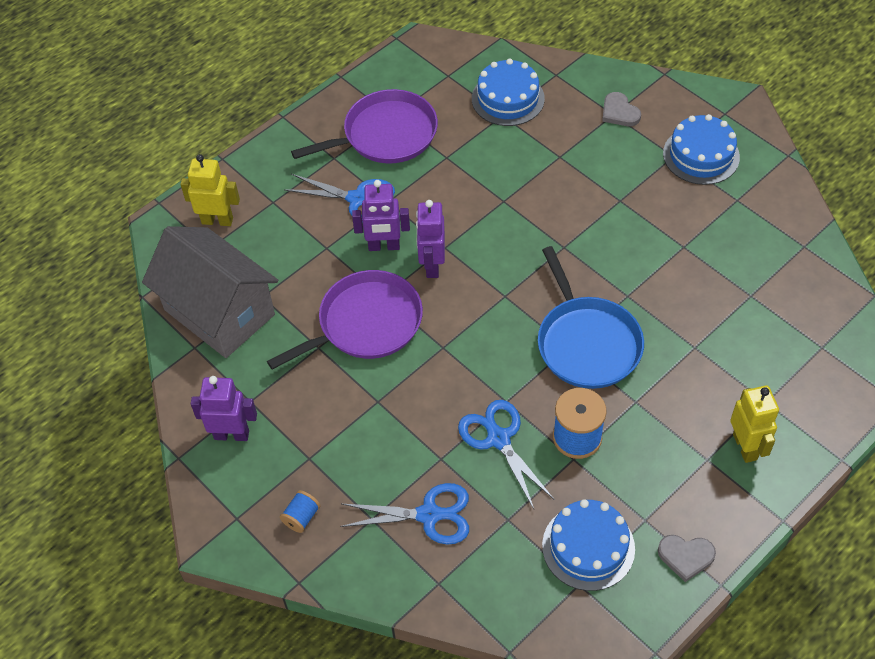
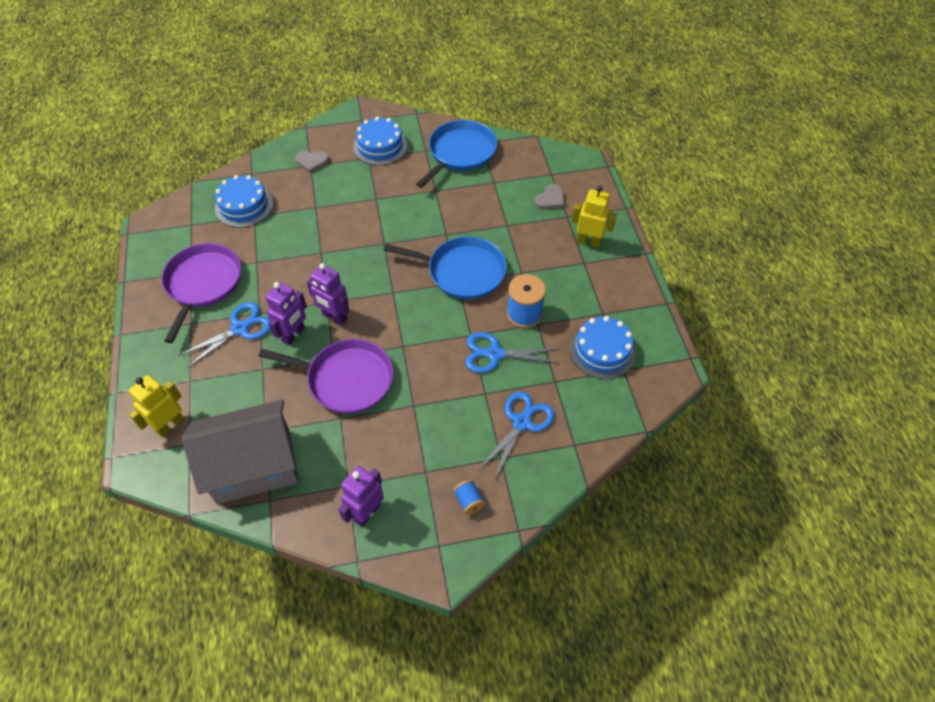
camera: 60 degrees left, 0 degrees up
purple pan [267,270,423,370] -> purple pan turned 105 degrees clockwise [258,339,393,414]
grey heart [658,535,716,582] -> grey heart moved to [534,184,564,210]
none -> blue pan [416,120,497,188]

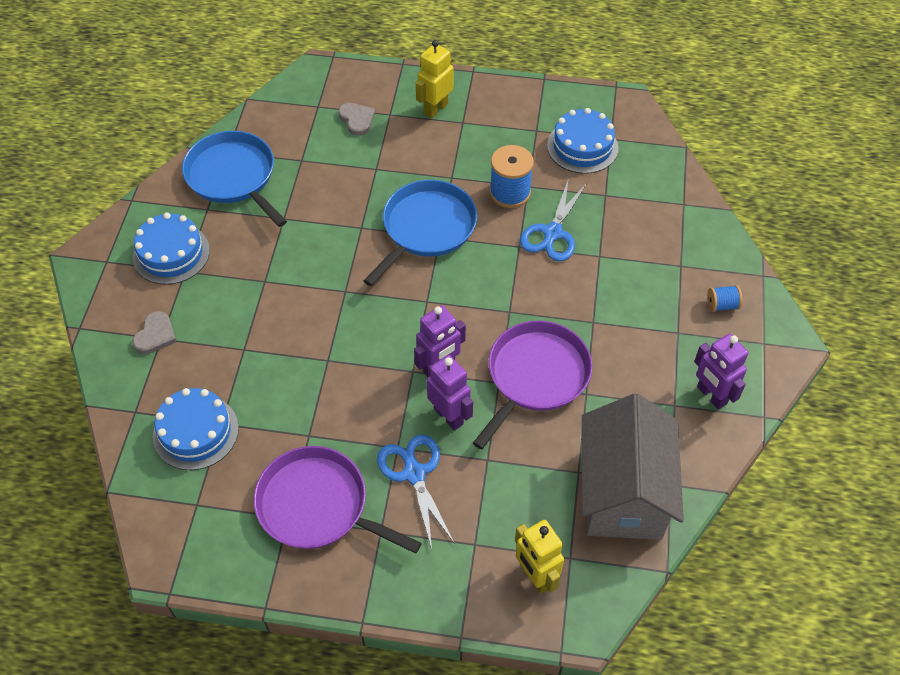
camera: 70 degrees left, 0 degrees up
blue scissors [478,391,555,480] -> none

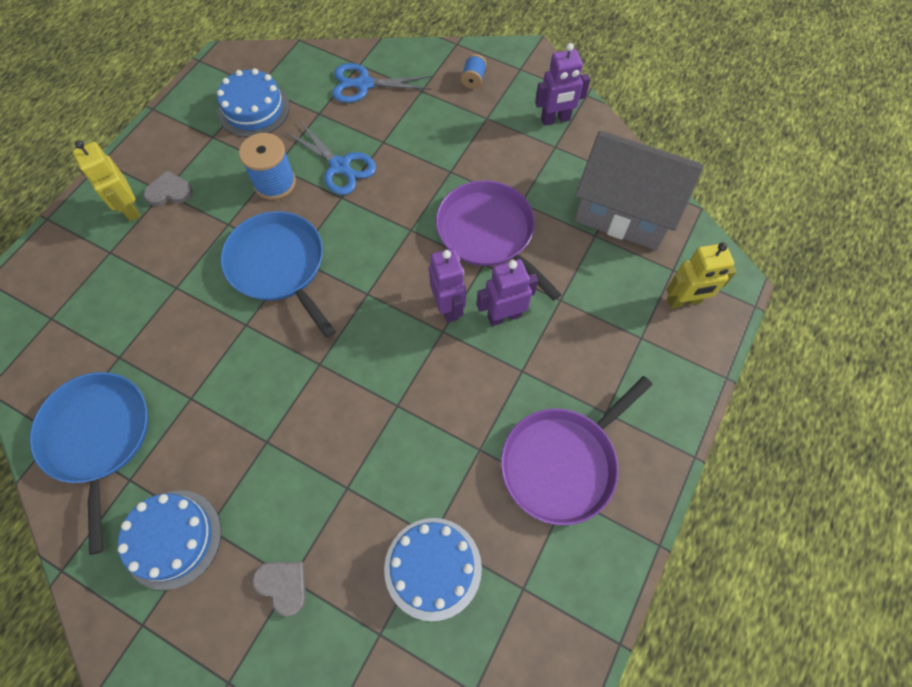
camera: 70 degrees left, 10 degrees up
blue pan [182,131,287,227] -> blue pan turned 90 degrees clockwise [30,372,149,555]
grey heart [338,103,375,136] -> grey heart moved to [143,171,193,206]
blue scissors [377,435,455,549] -> blue scissors moved to [332,63,432,103]

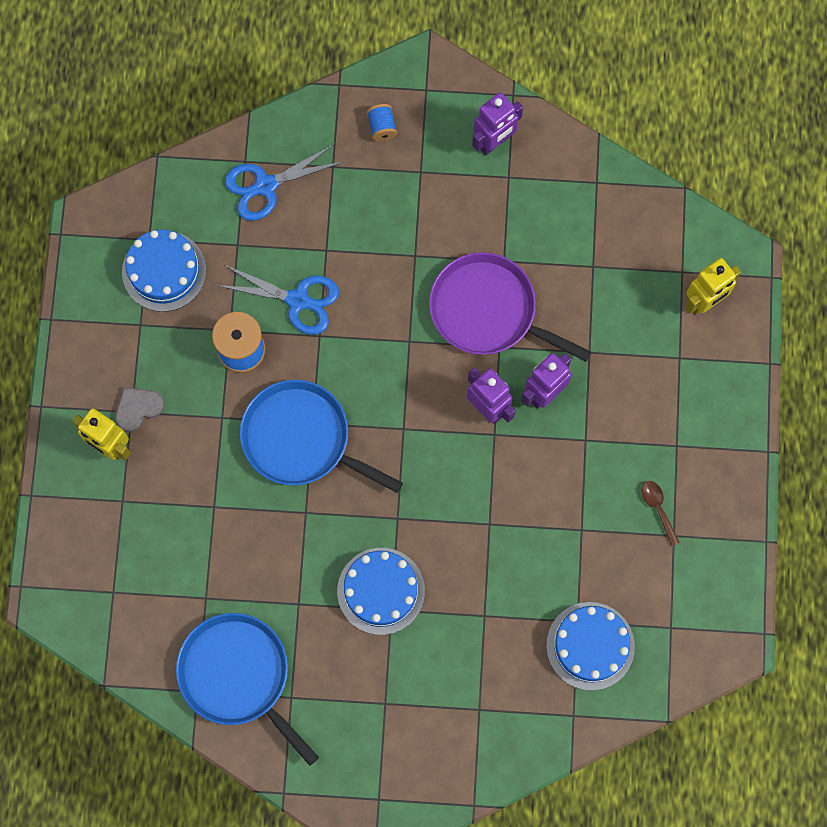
camera: 25 degrees left, 10 degrees up
blue cake [118,490,221,590] -> blue cake moved to [337,548,425,635]
grey heart [252,562,306,616] -> none
purple pan [501,376,653,525] -> brown spoon [641,481,680,546]
grey house [574,131,704,250] -> none

